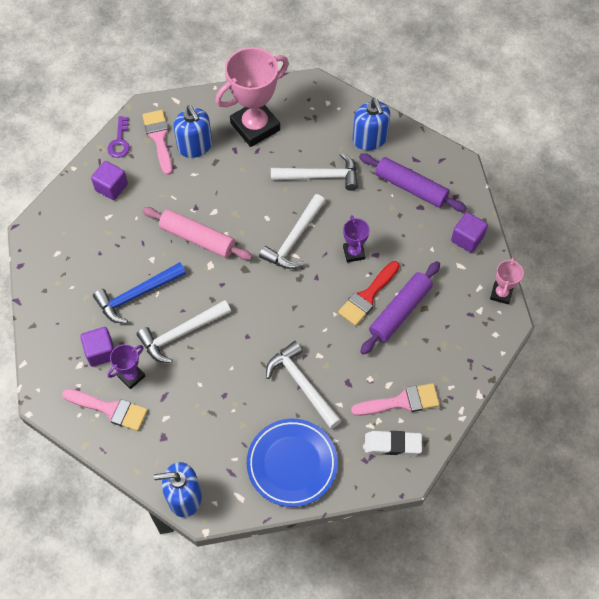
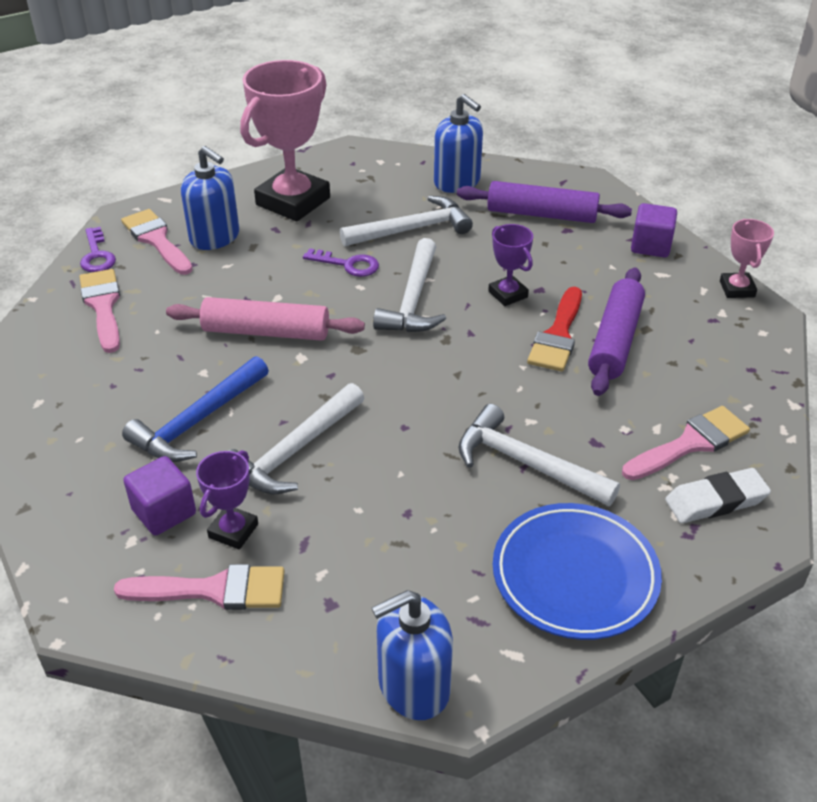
camera: 20 degrees left, 20 degrees down
purple cube [91,161,128,200] -> pink brush [80,269,120,353]
none -> purple key [303,248,379,277]

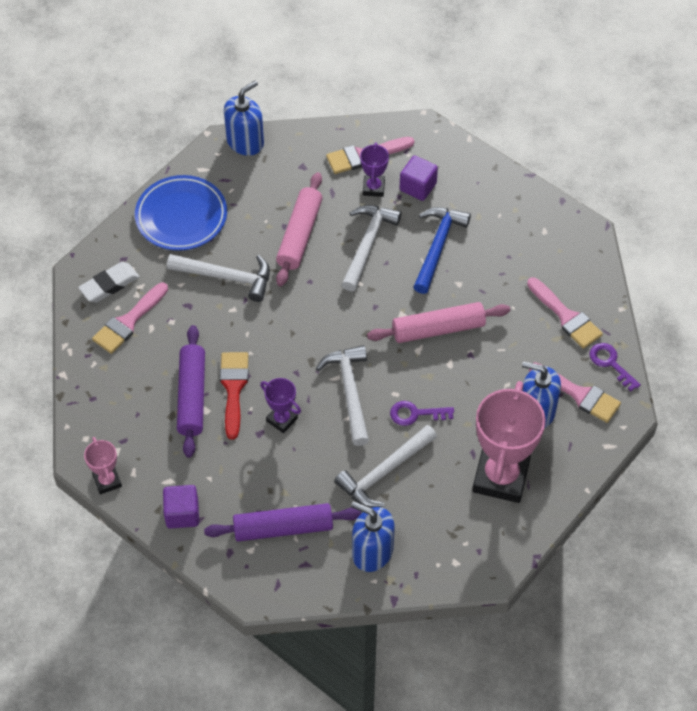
camera: 160 degrees right, 15 degrees up
none -> pink rolling pin [276,172,323,286]

